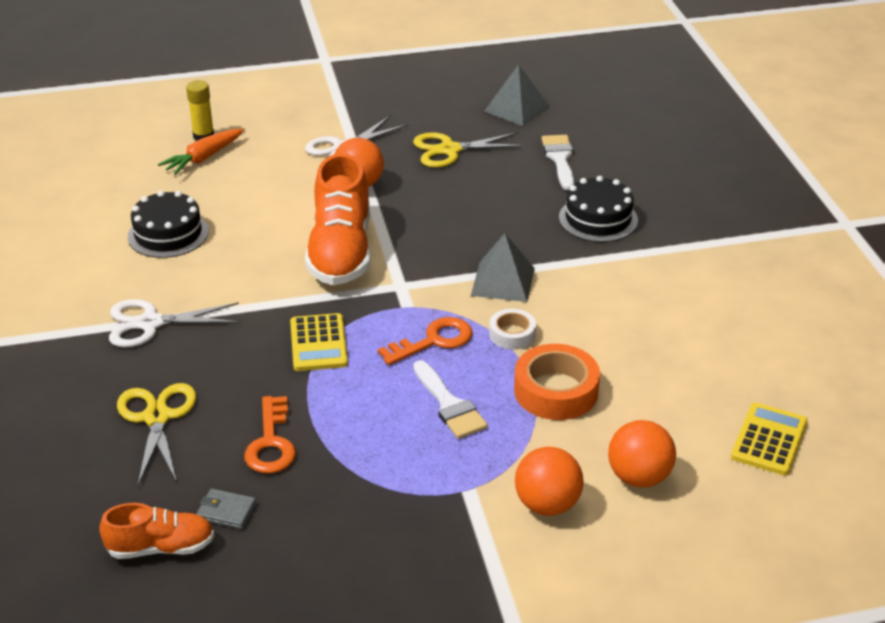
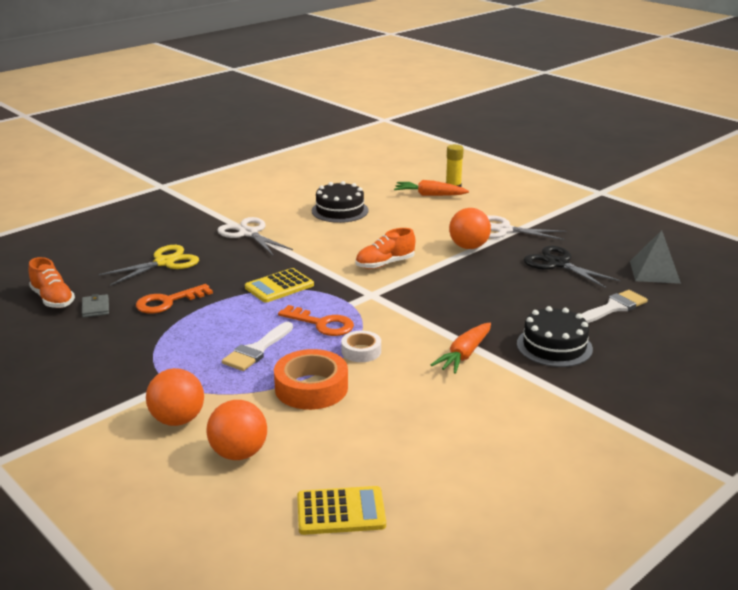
camera: 60 degrees right, 10 degrees down
orange shoe [305,153,371,285] -> orange shoe [356,228,415,269], size x0.56
yellow scissors [413,132,526,168] -> black scissors [523,246,621,288]
grey pyramid [471,233,535,302] -> none
none -> orange carrot [431,323,491,374]

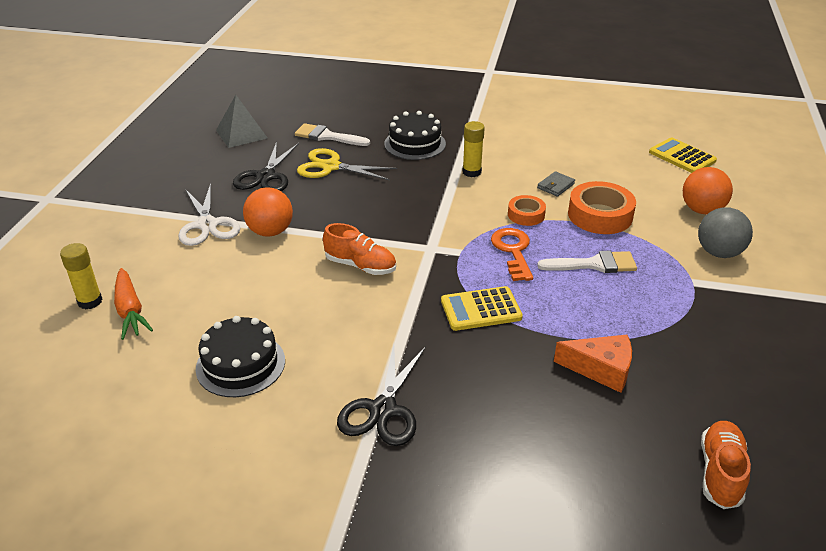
camera: 125 degrees left, 10 degrees up
grey wallet [82,294,109,318] -> grey wallet moved to [537,171,575,197]
yellow scissors [99,245,199,286] -> yellow scissors moved to [297,148,397,180]
orange key [136,284,213,314] -> orange cheese [554,335,632,393]
orange ball [146,368,204,426] -> grey ball [698,207,753,258]
white scissors [217,217,293,255] -> black scissors [337,345,426,446]
yellow calculator [245,268,314,303] -> yellow calculator turned 150 degrees clockwise [441,286,523,331]
white tape [341,331,381,362] -> orange tape [508,195,546,226]
orange carrot [431,323,491,374] -> yellow glue stick [462,121,485,177]

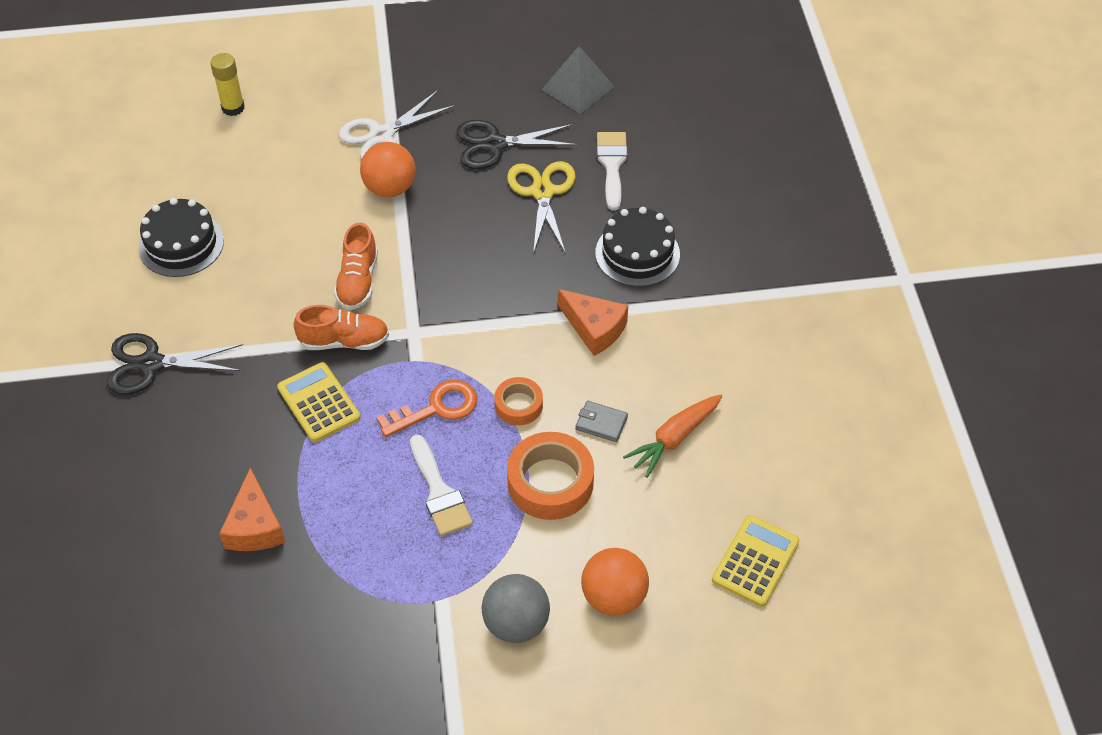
camera: 70 degrees right, 15 degrees up
orange carrot [114,268,153,340] -> orange carrot moved to [623,394,722,478]
yellow glue stick [462,121,485,177] -> orange cheese [558,289,628,356]
orange shoe [701,421,751,509] -> orange shoe moved to [293,305,389,350]

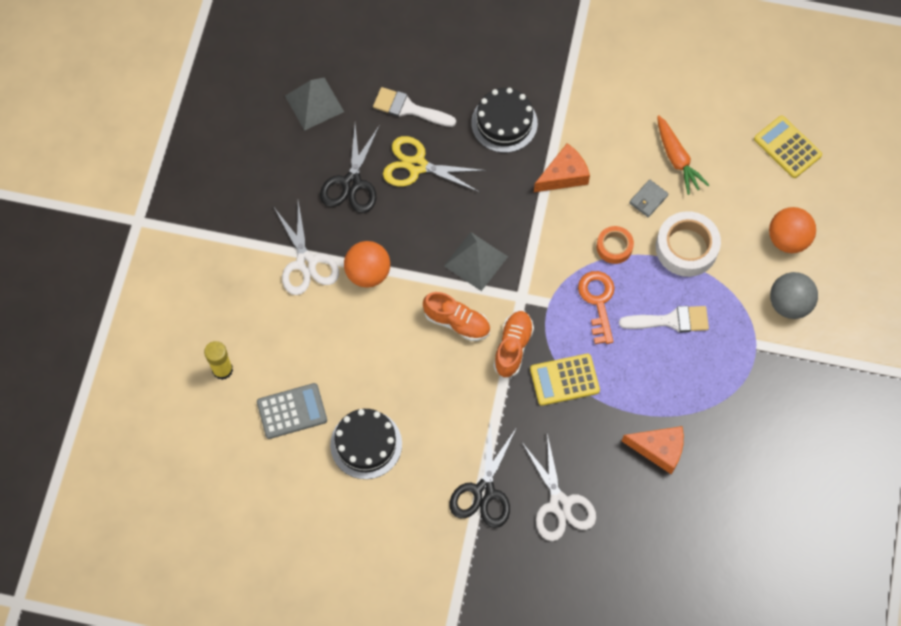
camera: 70 degrees left, 15 degrees up
orange tape [507,432,594,520] -> white tape [656,211,721,277]
none -> grey calculator [257,383,327,439]
none -> grey pyramid [444,232,508,291]
none -> white scissors [521,434,596,541]

